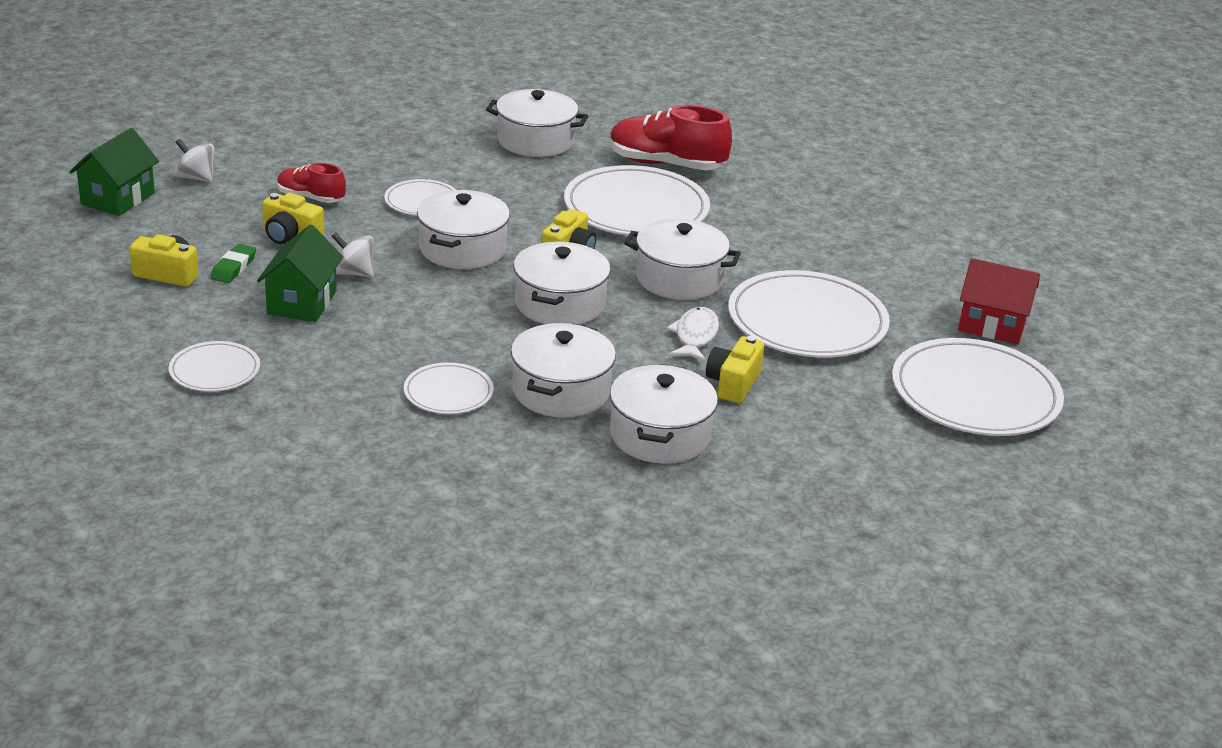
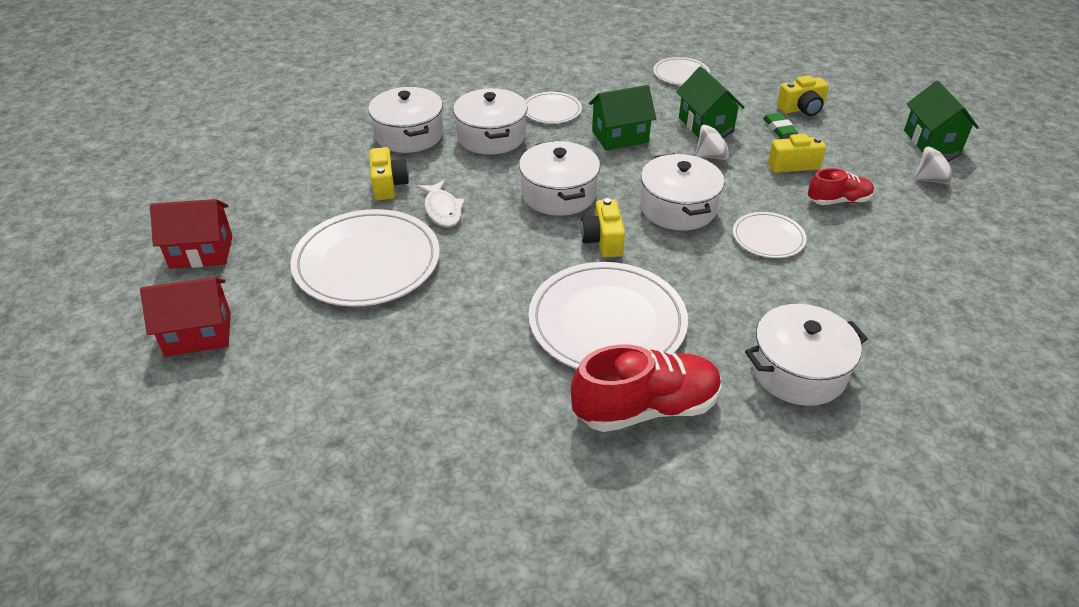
camera: 150 degrees right, 10 degrees up
white pot [624,219,741,300] -> none
white plate [892,338,1064,436] -> red house [150,199,233,269]
none -> green house [589,85,657,151]

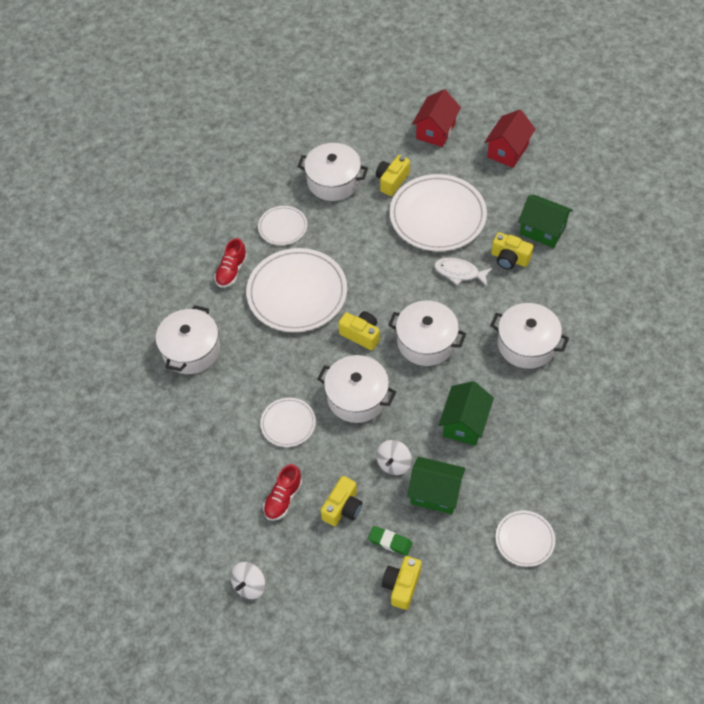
camera: 130 degrees right, 15 degrees up
white pot [368,87,443,153] -> white pot moved to [297,143,368,201]
white plate [525,92,582,124] -> white plate moved to [258,206,307,245]
red shoe [571,344,721,432] -> red shoe [214,238,247,288], size x0.57
green house [904,81,979,154] -> green house moved to [518,195,573,248]
none -> yellow camera [376,155,410,196]

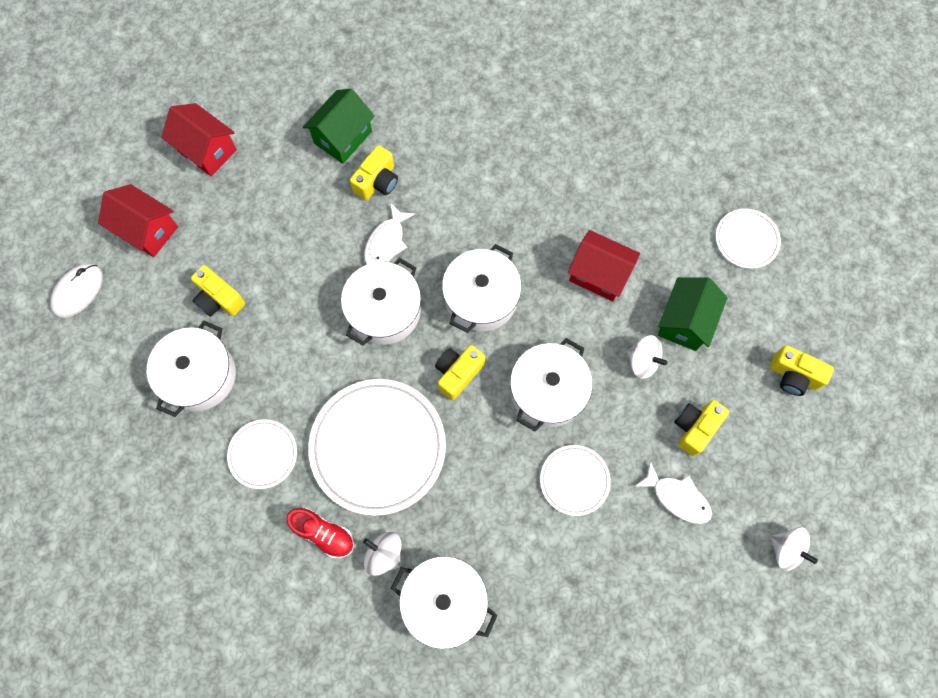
camera: 85 degrees left, 15 degrees up
red shoe [263,464,302,521] -> white fish [635,461,712,524]
yellow camera [320,476,362,526] -> yellow camera turned 90 degrees counterclockwise [674,400,729,456]
green eraser [368,526,412,556] -> none
white plate [390,174,487,251] -> none
green house [439,381,494,446] -> red house [568,230,640,301]
white pot [490,303,569,369] -> white pot moved to [341,258,421,346]
none -> white mouse [50,264,103,318]
none -> white spinning top [363,532,401,576]

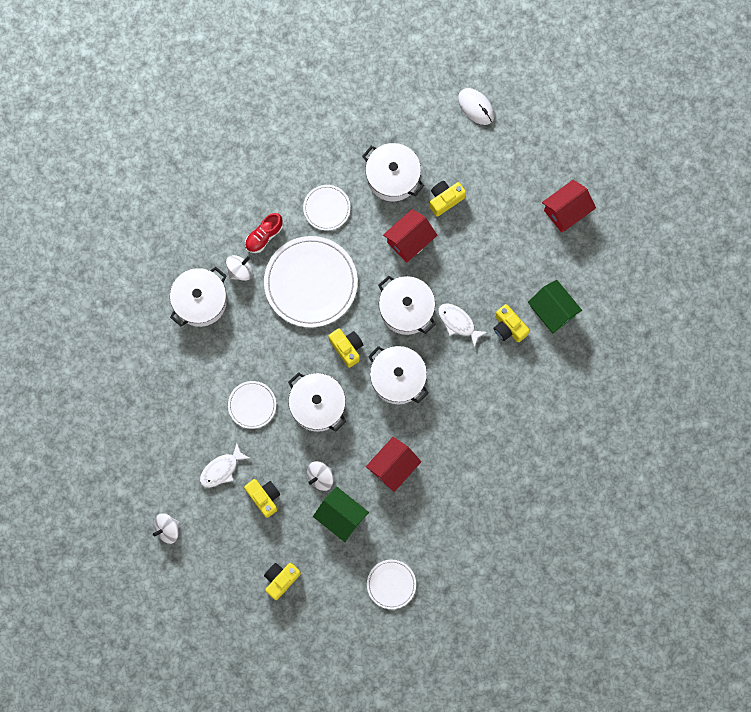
camera: 105 degrees right, 5 degrees up
red house [98,184,178,257] -> red house moved to [383,209,437,263]

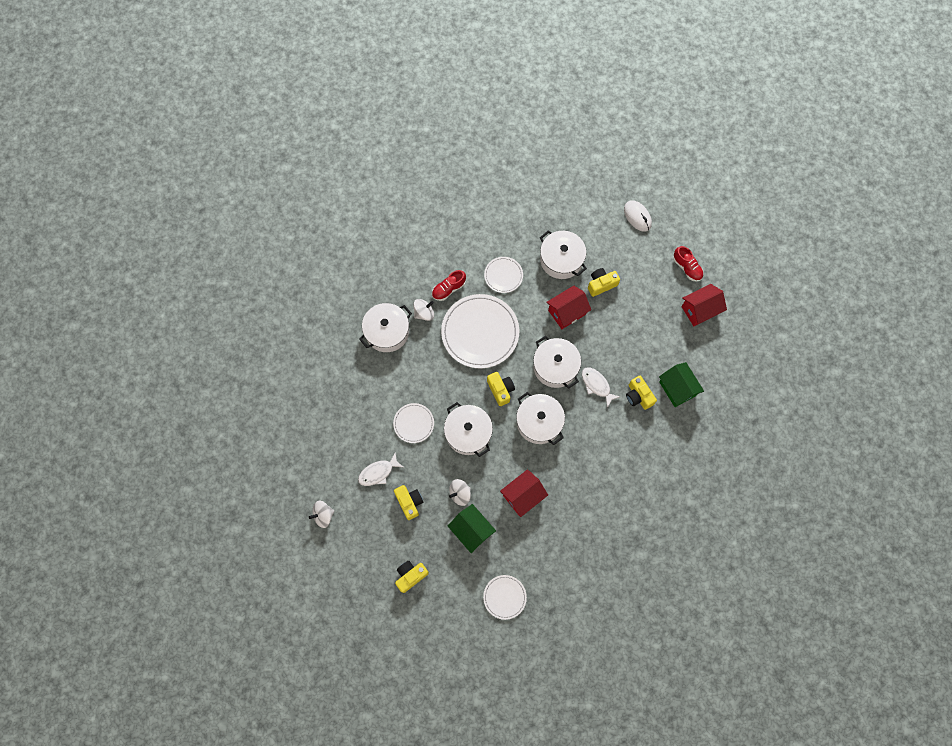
camera: 10 degrees right, 5 degrees down
none -> red shoe [673,246,704,282]

